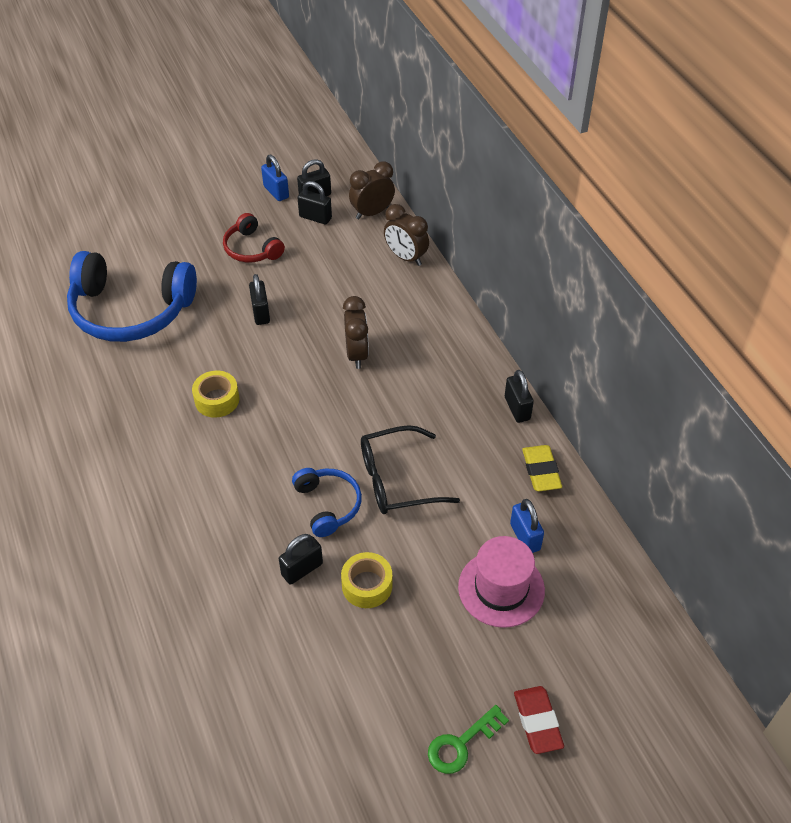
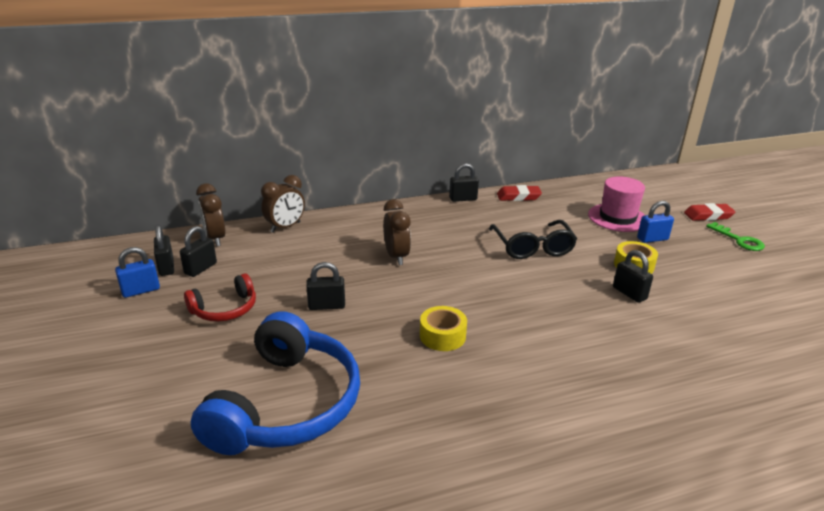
camera: 85 degrees left, 20 degrees down
blue headphones [292,468,362,537] -> none
brown clock [343,296,369,369] -> brown clock turned 75 degrees clockwise [383,199,411,265]
blue padlock [510,499,544,553] -> blue padlock moved to [637,201,674,243]
yellow eraser [522,445,562,491] -> red eraser [497,185,542,201]

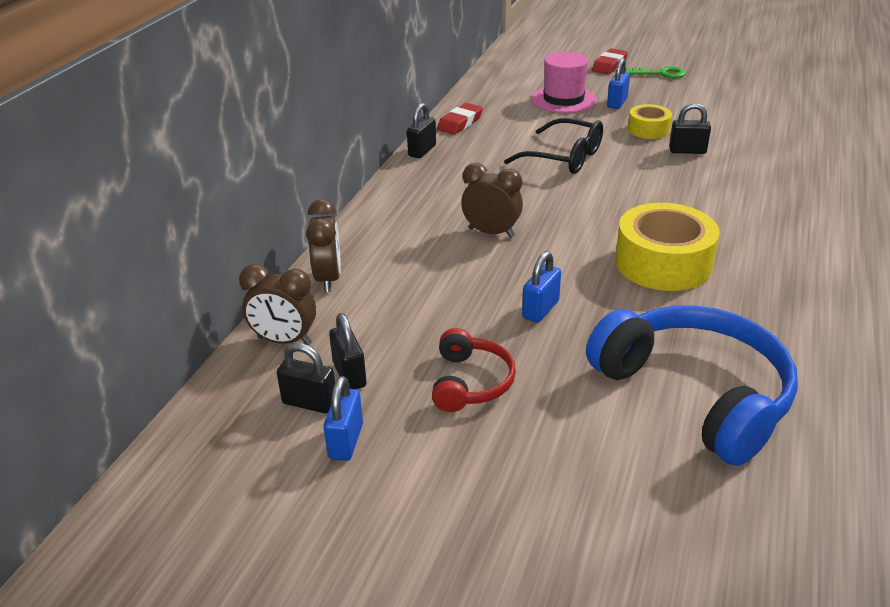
camera: 50 degrees left, 5 degrees up
black padlock [306,262,345,310] -> blue padlock [522,251,561,323]
yellow tape [420,306,467,351] -> yellow tape [615,203,720,291], size x1.80

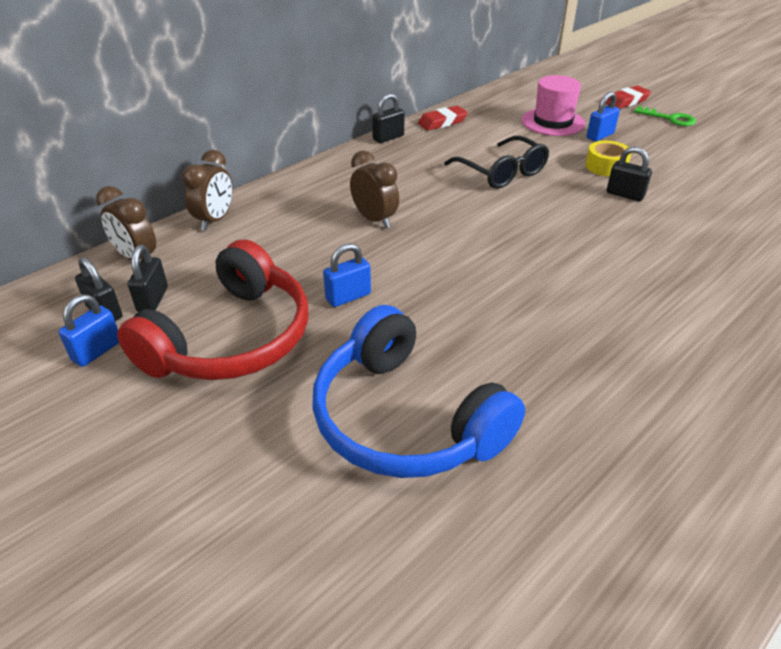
camera: 25 degrees right, 5 degrees up
red headphones [432,328,516,412] -> red headphones [117,239,308,380], size x1.96
blue headphones [586,306,798,466] -> blue headphones turned 150 degrees clockwise [312,305,525,478]
yellow tape [615,203,720,291] -> none

